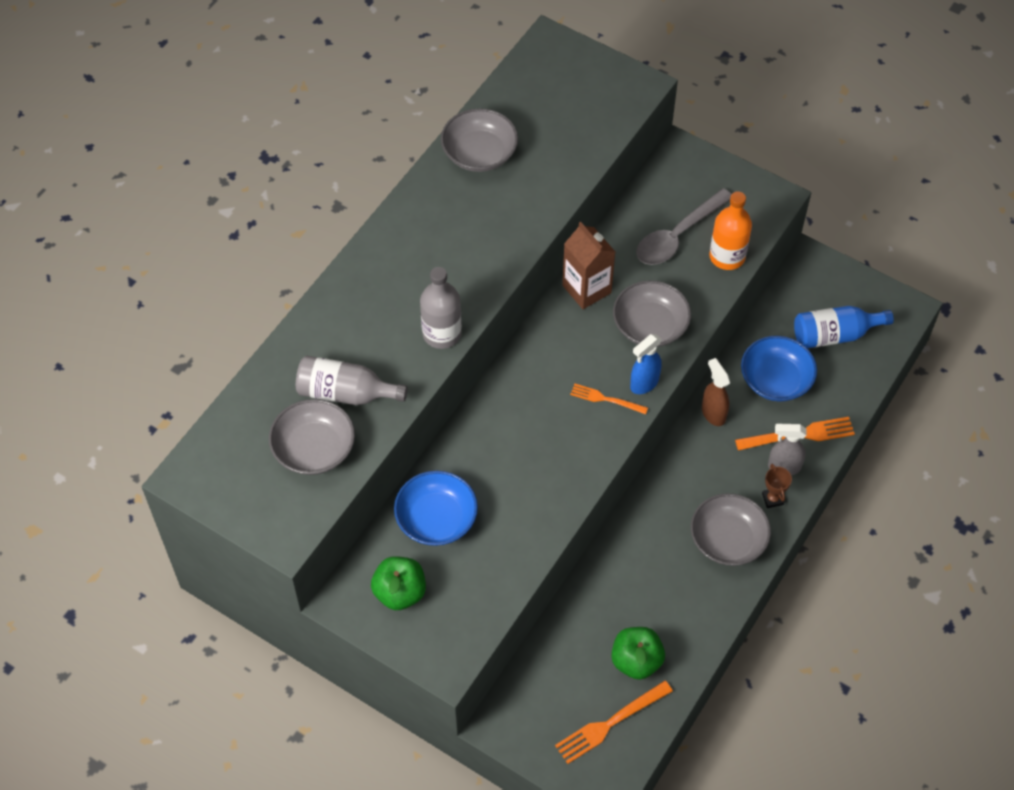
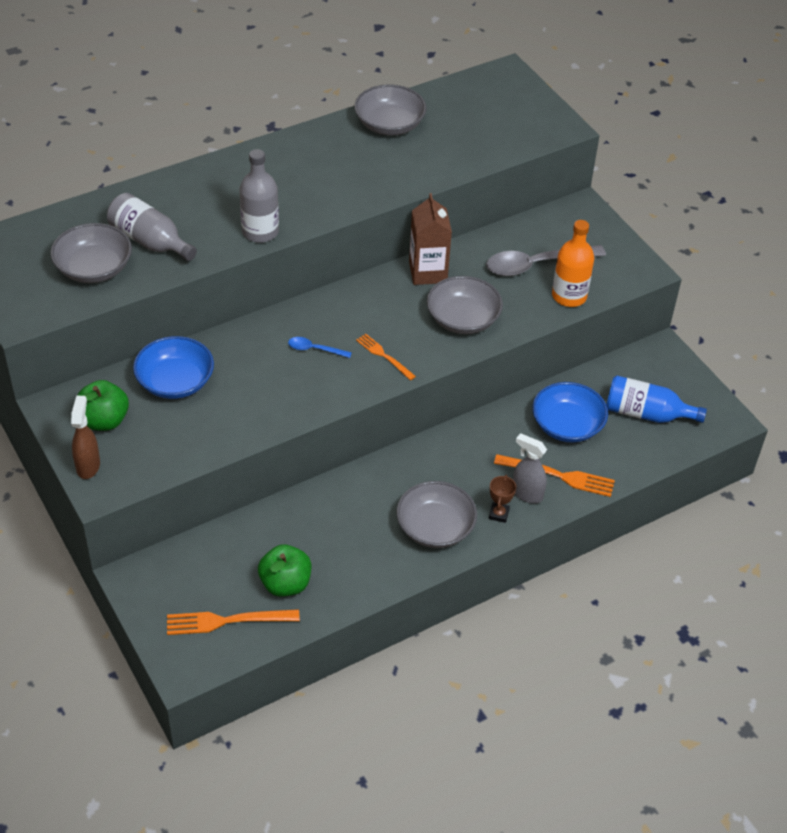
camera: 25 degrees right, 10 degrees down
blue spray bottle [630,334,662,394] -> none
brown spray bottle [702,358,730,426] -> brown spray bottle moved to [71,396,100,479]
none -> blue spoon [288,337,352,358]

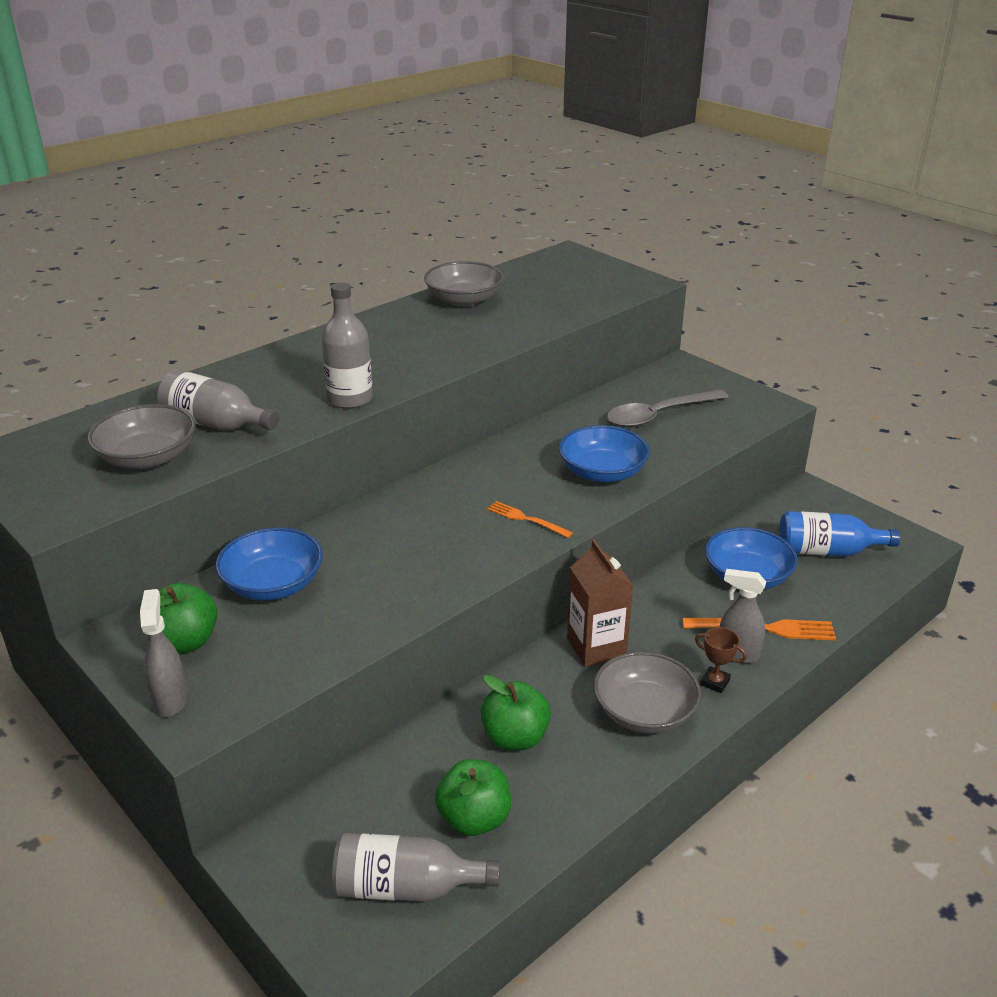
camera: 10 degrees left, 15 degrees down
brown spray bottle [71,396,100,479] -> grey spray bottle [140,589,188,717]
orange fork [167,609,300,635] -> grey bottle [332,833,500,902]
blue spoon [288,337,352,358] -> none
brown carton [409,193,452,285] -> brown carton moved to [567,539,633,667]
grey bowl [427,276,503,334] -> blue bowl [559,425,650,482]
brown trophy [489,475,516,523] -> brown trophy turned 60 degrees counterclockwise [695,627,747,693]
orange bottle [552,220,594,307] -> none
none -> green apple [481,675,551,750]

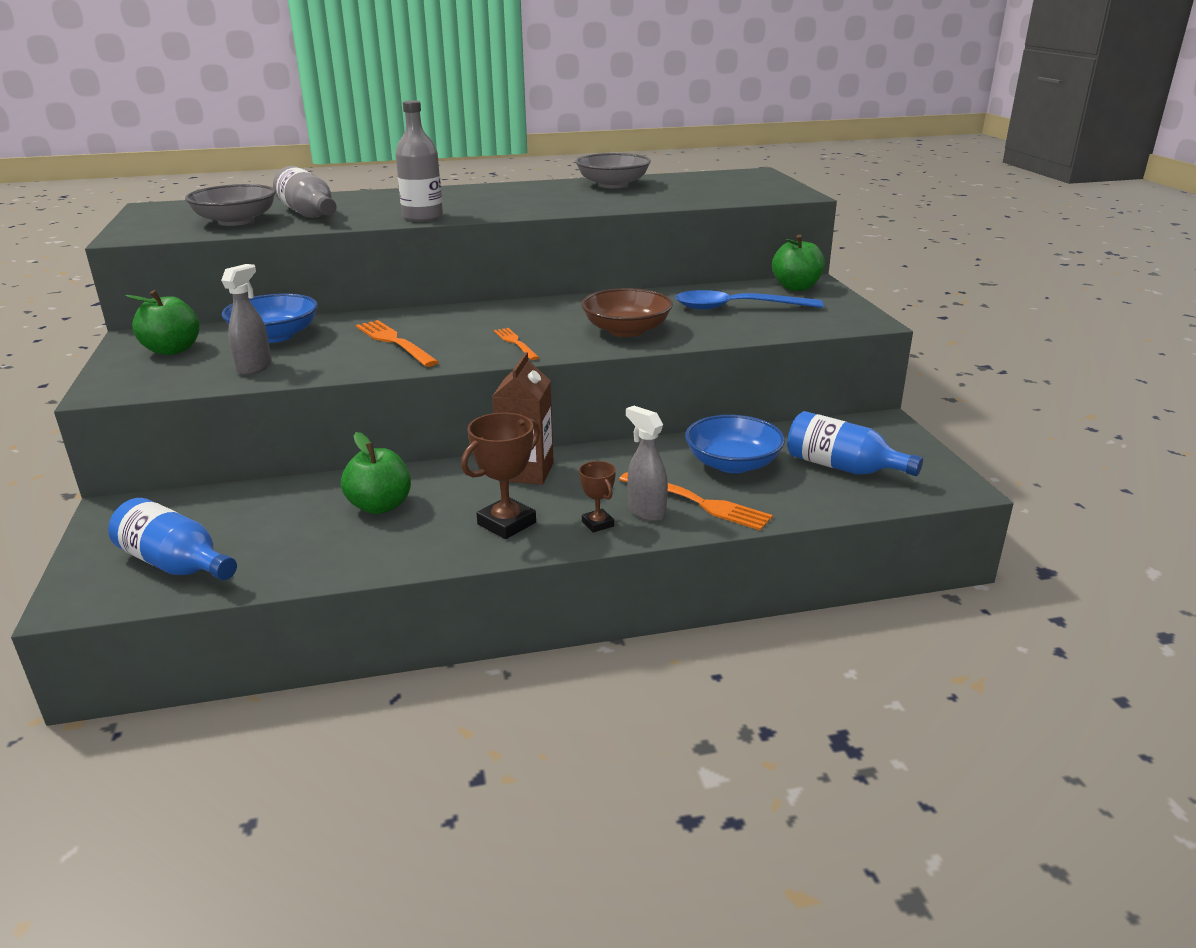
camera: 30 degrees right, 5 degrees down
grey spray bottle [140,589,188,717] -> grey spray bottle moved to [221,264,272,375]
grey bottle [332,833,500,902] -> blue bottle [108,498,237,580]
green apple [435,759,511,836] -> green apple moved to [772,235,825,291]
blue bowl [559,425,650,482] -> brown bowl [581,288,673,337]
grey bowl [594,652,701,734] -> brown trophy [461,413,540,539]
grey spoon [607,389,729,428] -> blue spoon [675,290,823,310]
none -> orange fork [356,320,439,367]

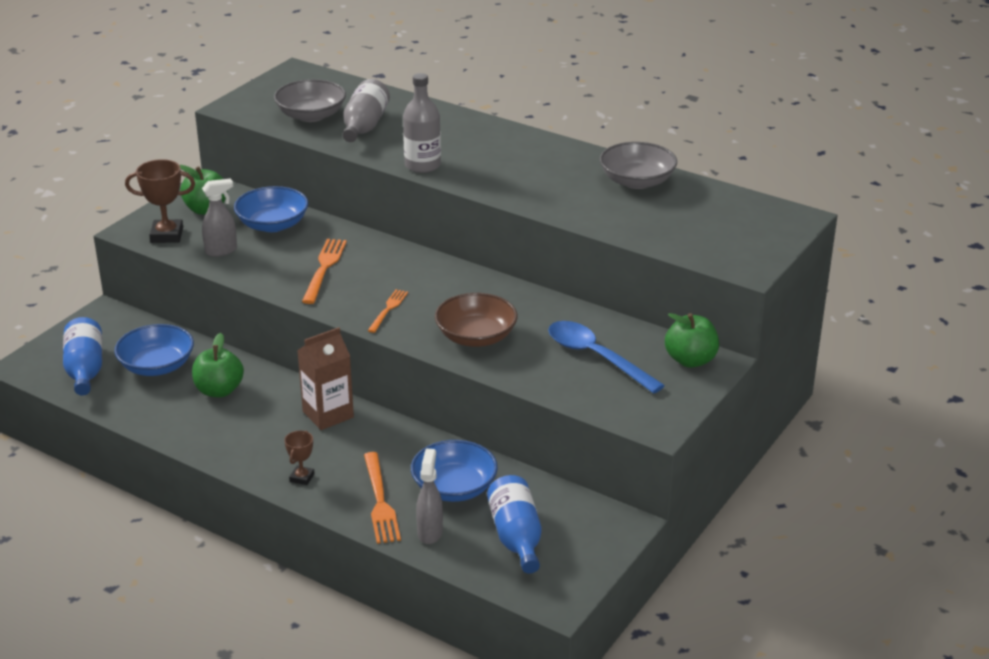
camera: 45 degrees right, 5 degrees up
brown trophy [461,413,540,539] -> brown trophy moved to [125,159,195,243]
grey spray bottle [626,406,668,522] -> grey spray bottle moved to [416,449,443,544]
none -> blue bowl [114,324,194,376]

